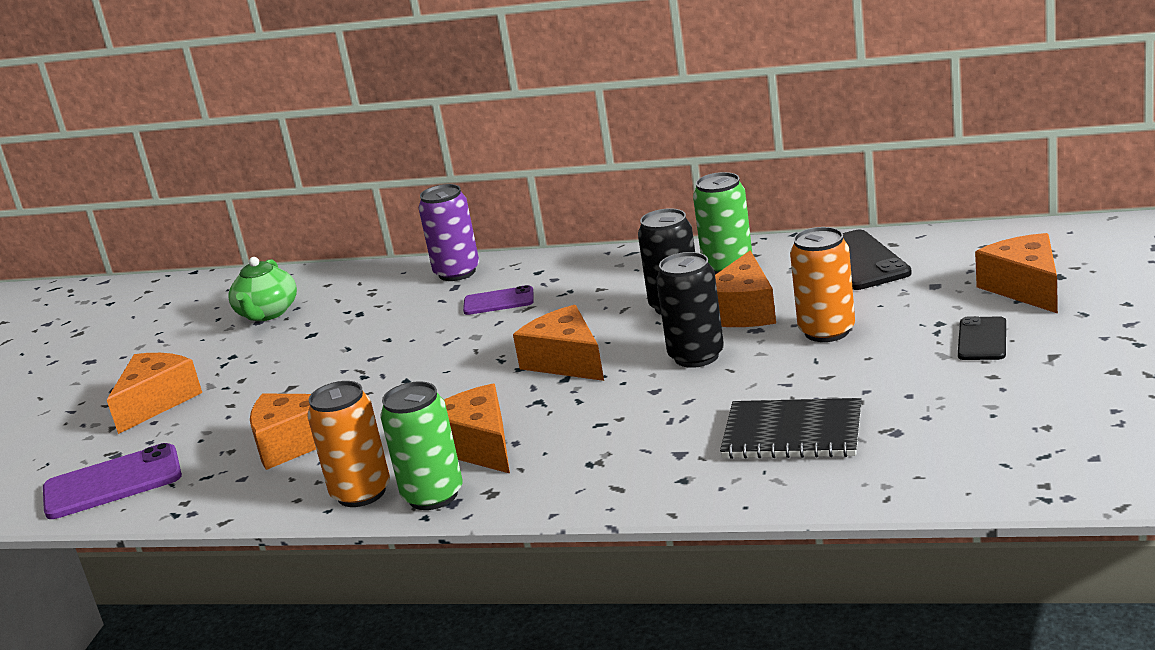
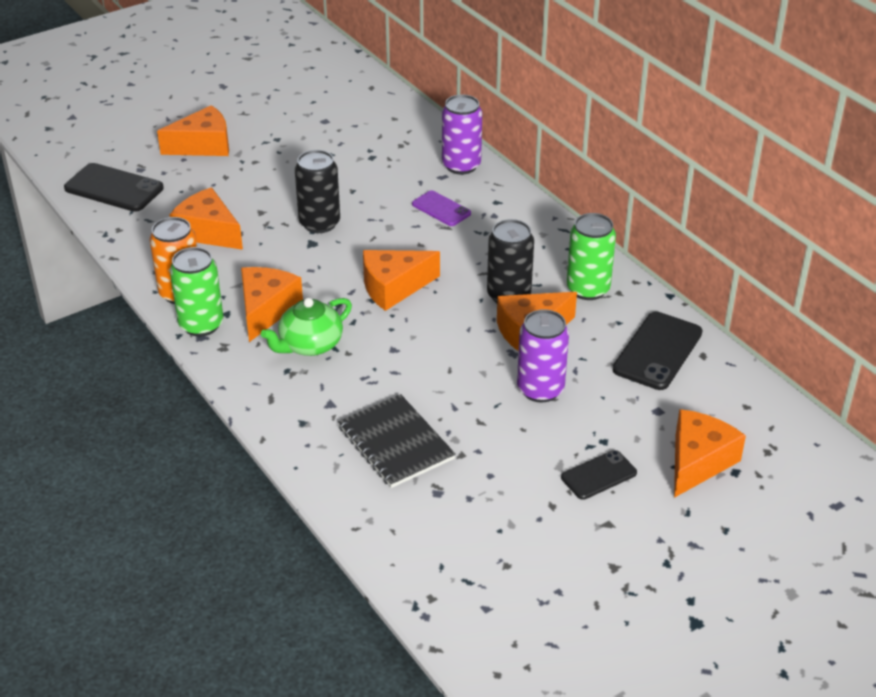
camera: 40 degrees right, 15 degrees up
purple phone [43,443,182,519] -> black phone [64,163,164,212]
green teapot [228,257,297,321] -> green teapot moved to [261,298,352,356]
orange cheese [513,305,604,381] -> orange cheese turned 120 degrees counterclockwise [363,250,440,311]
black can [656,252,724,368] -> black can moved to [295,150,340,233]
orange can [790,227,855,342] -> purple can [517,309,569,402]

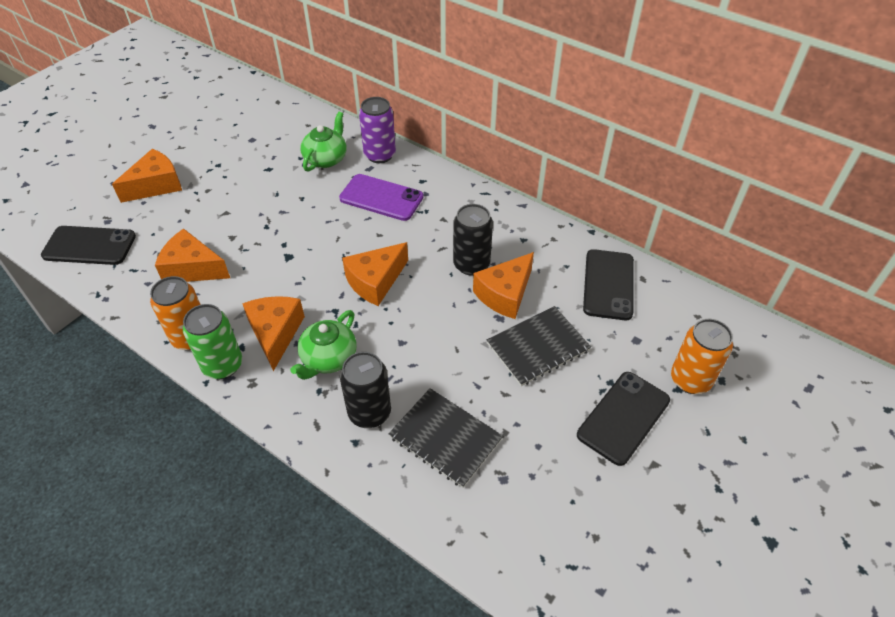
camera: 20 degrees left, 10 degrees up
black can [295,150,340,233] -> black can moved to [340,352,391,428]
purple phone [412,190,471,226] -> purple phone [339,174,424,221], size x1.64
purple can [517,309,569,402] -> black notebook [487,306,591,386]
black phone [561,450,637,500] -> black phone [577,372,670,466], size x1.64
green can [567,213,616,300] -> none
orange cheese [674,409,746,498] -> orange can [671,319,733,394]
none -> green teapot [300,112,347,172]

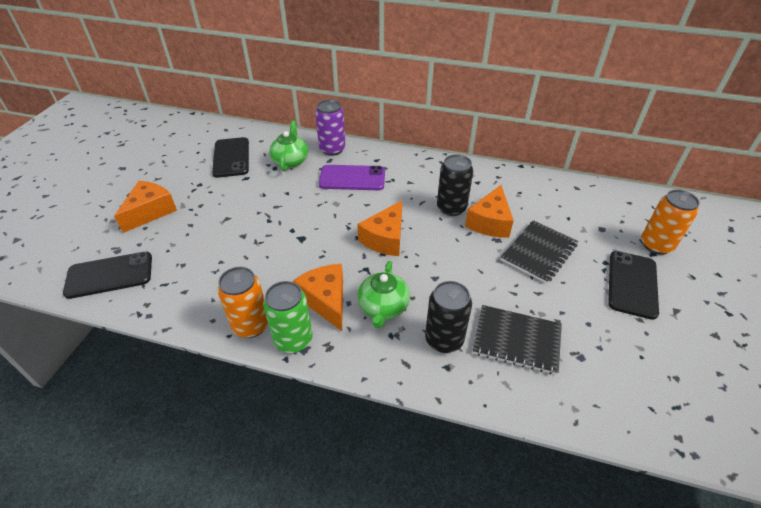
camera: 20 degrees left, 5 degrees down
orange cheese [155,228,230,282] -> none
black phone [583,249,634,320] -> black phone moved to [212,137,249,178]

